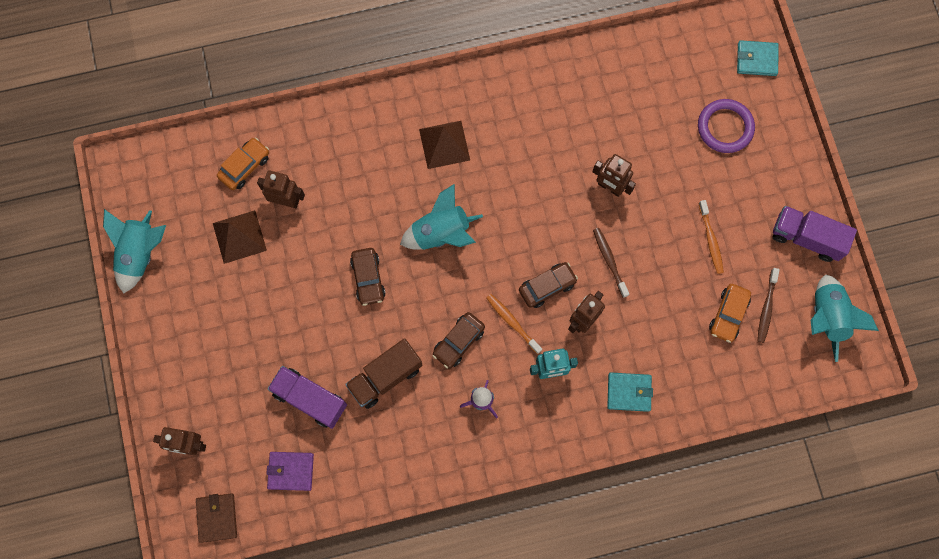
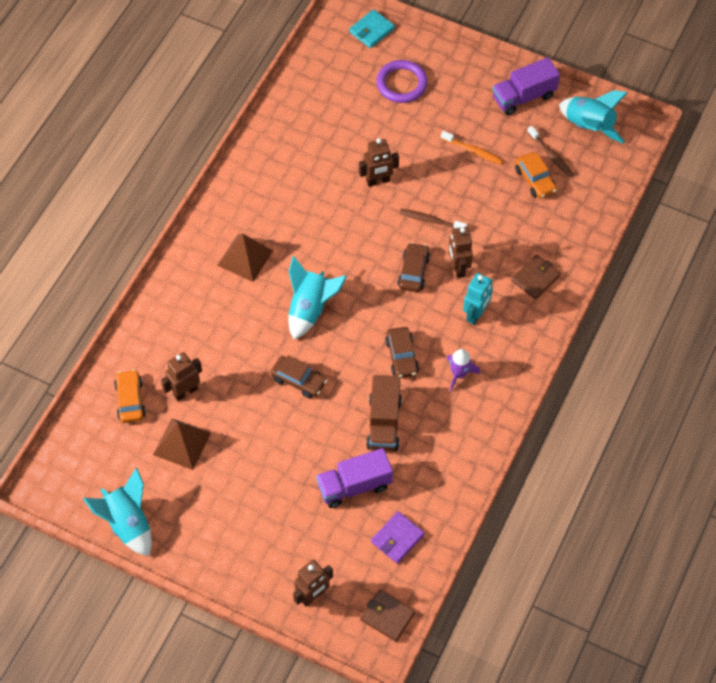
camera: 50 degrees left, 15 degrees down
orange toothbrush [486,294,542,354] -> none
turquoise wallet [607,373,653,412] -> brown wallet [511,254,561,300]

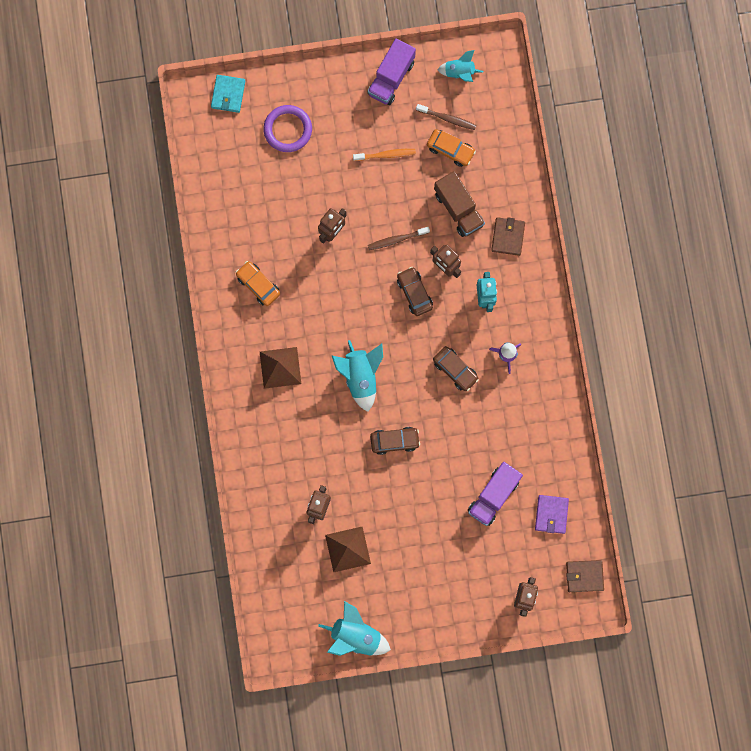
camera: 35 degrees left, 20 degrees up
orange car [114,369,146,423] -> orange car moved to [236,261,280,306]
brown truck [366,375,402,451] -> brown truck moved to [434,171,485,237]
turquoise rocket [559,90,628,144] -> turquoise rocket [437,50,483,82], size x0.63

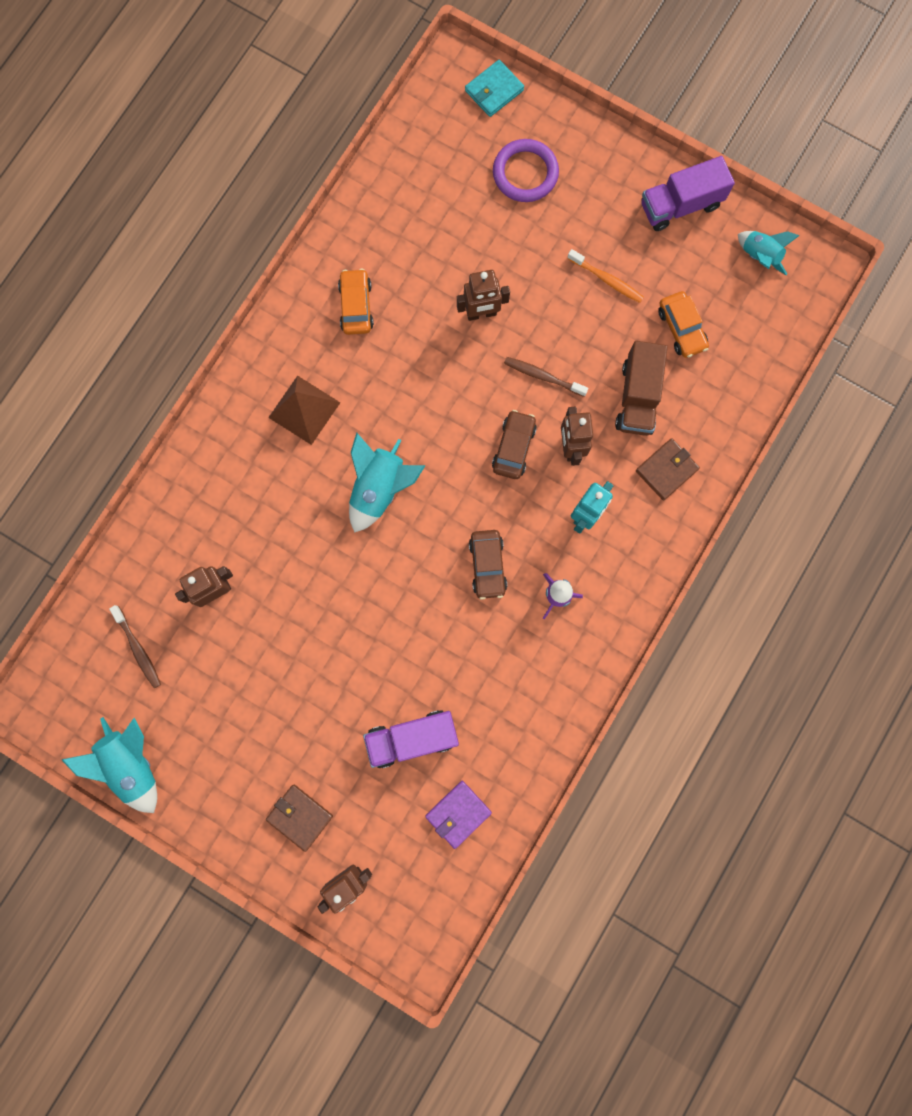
camera: 40 degrees right, 0 degrees up
brown pyramid [325,527,371,573] -> none
brown car [370,427,420,455] -> none
brown toothbrush [416,104,477,130] -> brown toothbrush moved to [109,605,161,688]
brown wallet [566,560,604,592] -> brown wallet moved to [266,785,333,852]

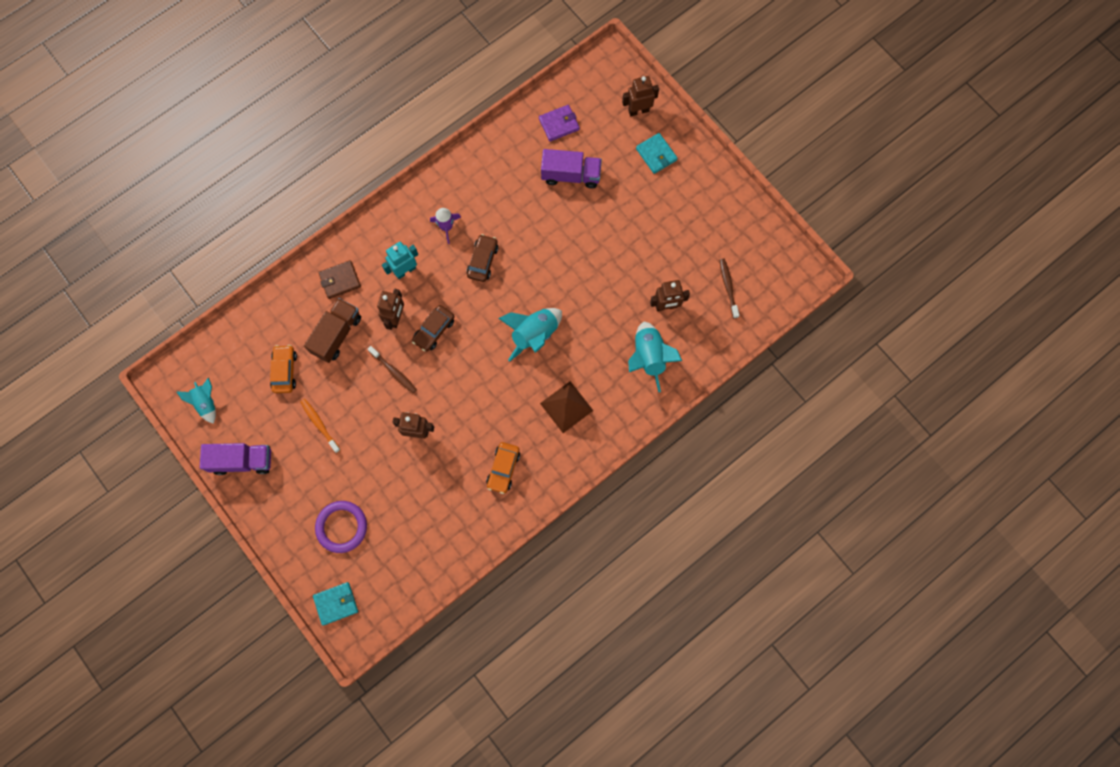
camera: 160 degrees left, 5 degrees down
turquoise rocket [61,717,157,813] -> turquoise rocket moved to [628,322,682,392]
brown wallet [266,785,333,852] -> turquoise wallet [636,133,678,174]

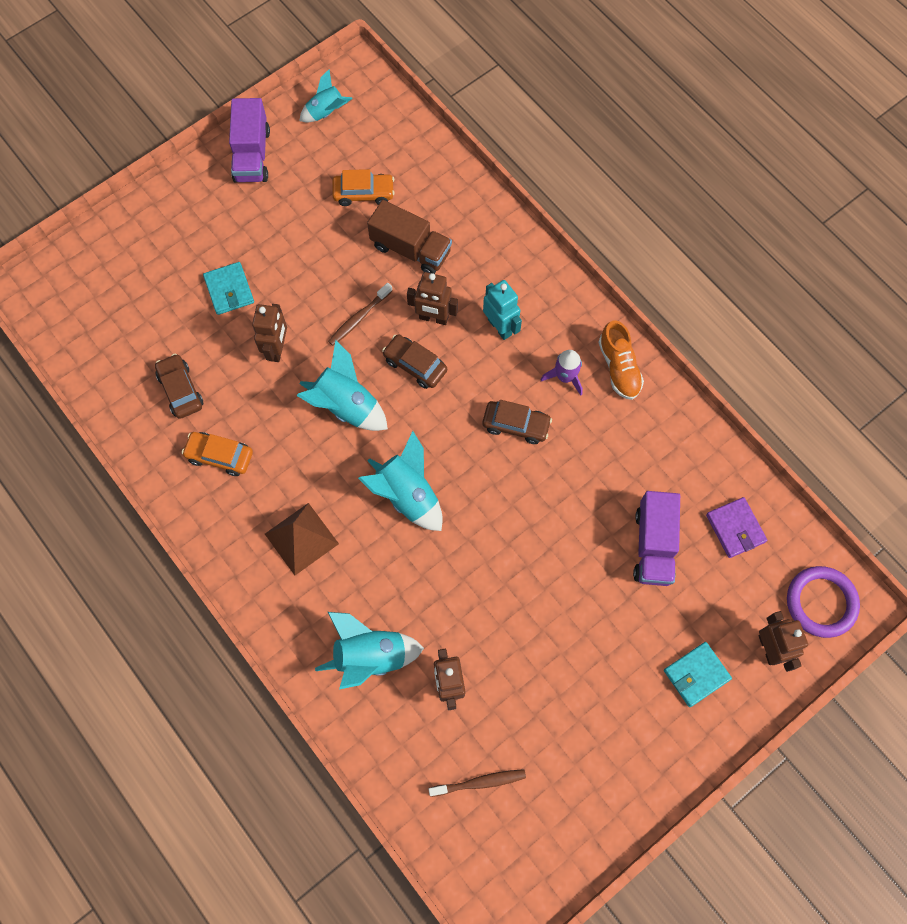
camera: 90 degrees right, 5 degrees down
orange toothbrush [300,399,340,453] -> none
turquoise wallet [313,582,358,625] -> turquoise wallet moved to [203,262,254,315]
purple ring [315,501,367,553] -> purple ring moved to [787,566,860,638]
brown wallet [319,260,361,299] -> none
none -> brown car [155,354,203,419]
none -> turquoise rocket [296,340,388,431]
none -> orange shoe [598,320,644,400]

